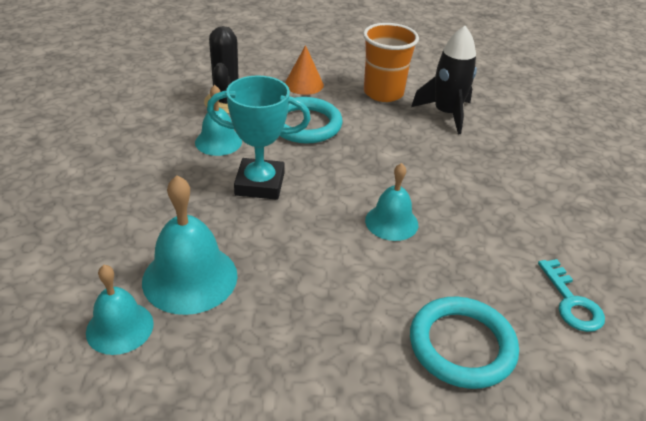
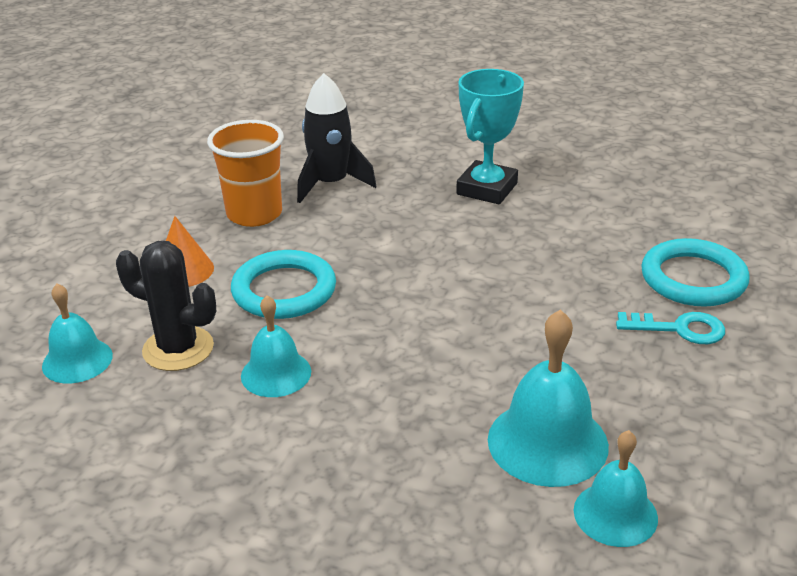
camera: 65 degrees left, 5 degrees down
turquoise trophy [207,75,311,200] -> turquoise trophy moved to [456,69,524,204]
turquoise bell [365,163,418,241] -> turquoise bell moved to [42,283,113,383]
turquoise key [538,259,605,332] -> turquoise key moved to [616,312,725,344]

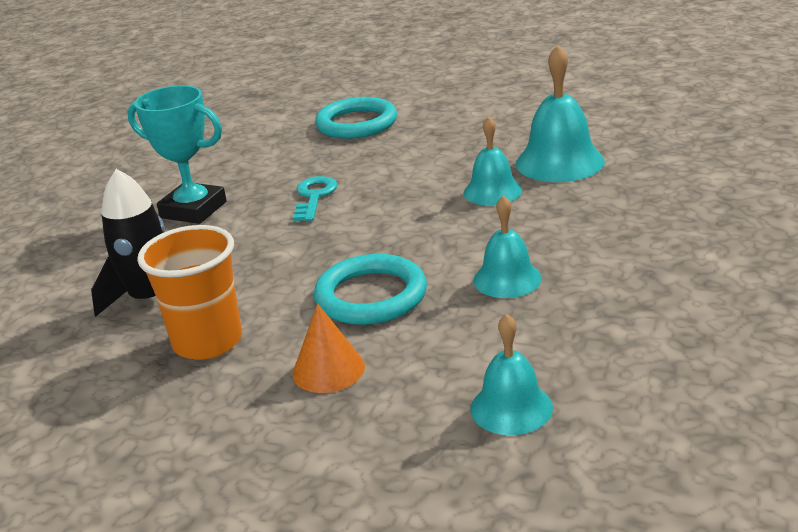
camera: 90 degrees left, 5 degrees down
black cactus [116,241,216,371] -> none
turquoise bell [574,430,658,547] -> turquoise bell moved to [464,116,522,205]
turquoise key [616,312,725,344] -> turquoise key moved to [293,176,337,221]

